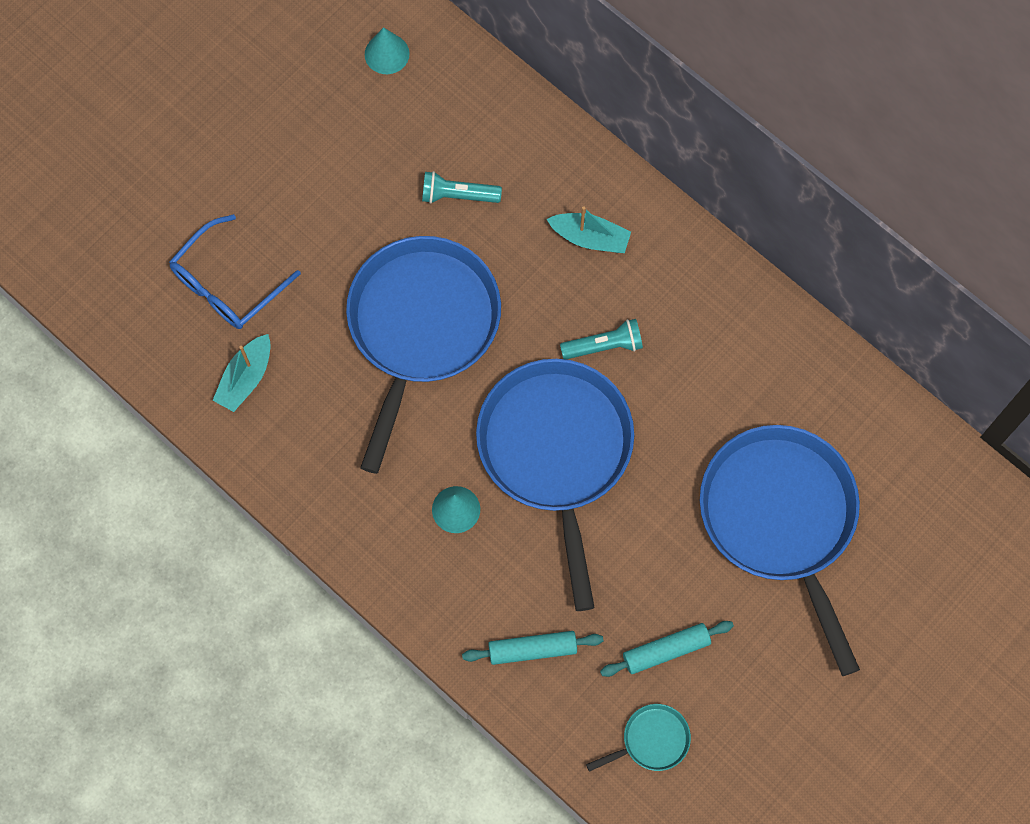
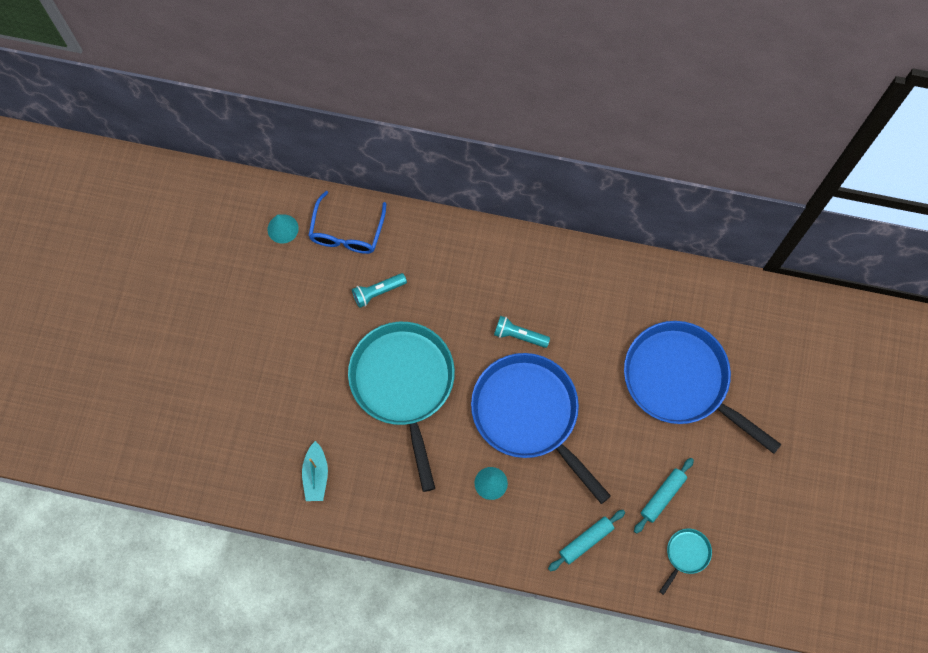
camera: 30 degrees left, 0 degrees up
blue glasses [169,214,301,329] -> blue glasses moved to [308,191,386,254]
blue pan [346,236,501,474] -> turquoise pan [348,322,455,492]
turquoise boat [547,206,631,253] -> none
turquoise flashlight [560,319,643,360] -> turquoise flashlight turned 120 degrees counterclockwise [494,316,550,348]

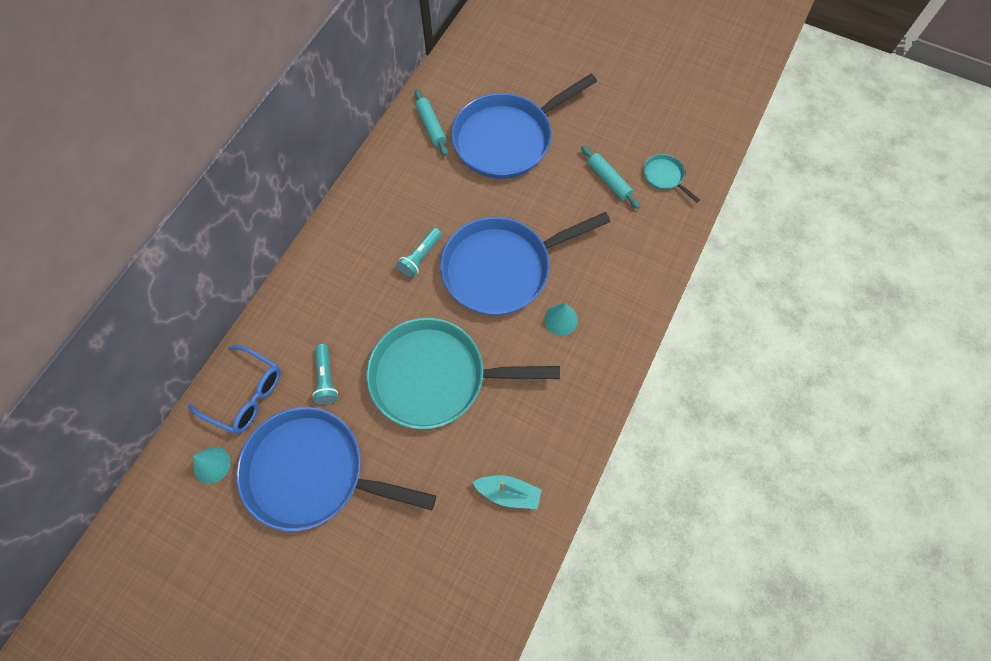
camera: 75 degrees left, 5 degrees down
turquoise rolling pin [548,510,625,571] -> turquoise rolling pin moved to [414,89,448,156]
none -> blue pan [236,407,436,531]

